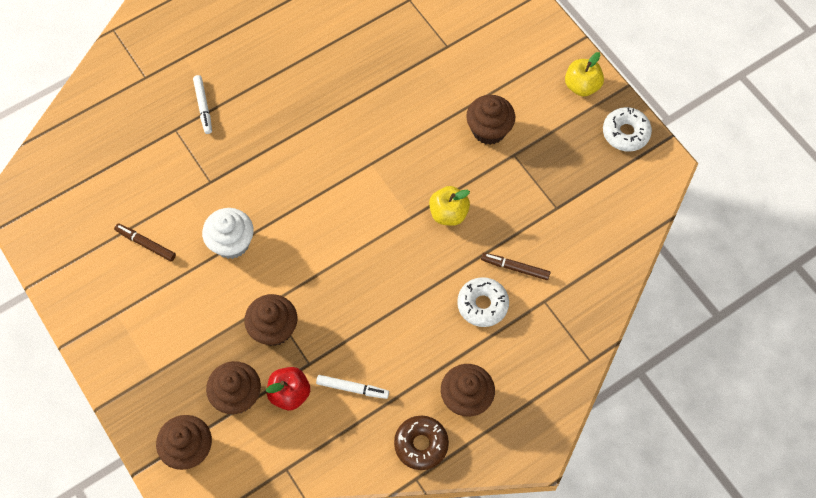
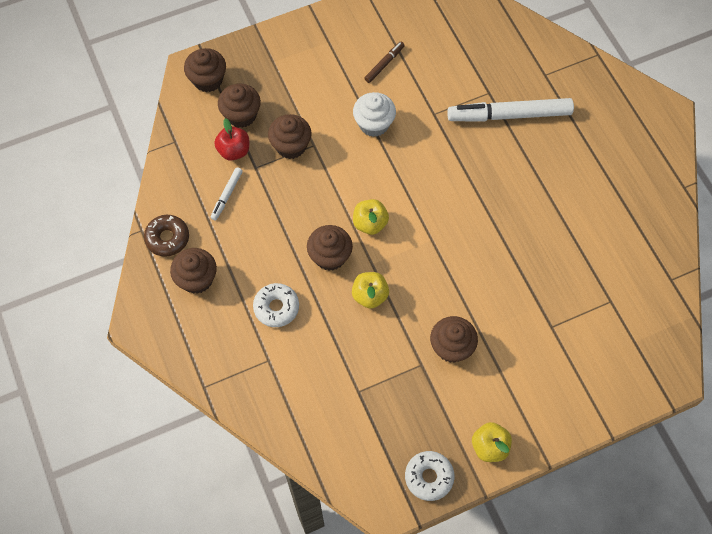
camera: 100 degrees right, 0 degrees up
white marker [193,75,212,134] -> white marker [447,98,574,122], size x2.14
brown marker [481,253,550,280] -> none
none -> brown cupcake [307,225,353,271]
none -> yellow apple [353,199,389,235]

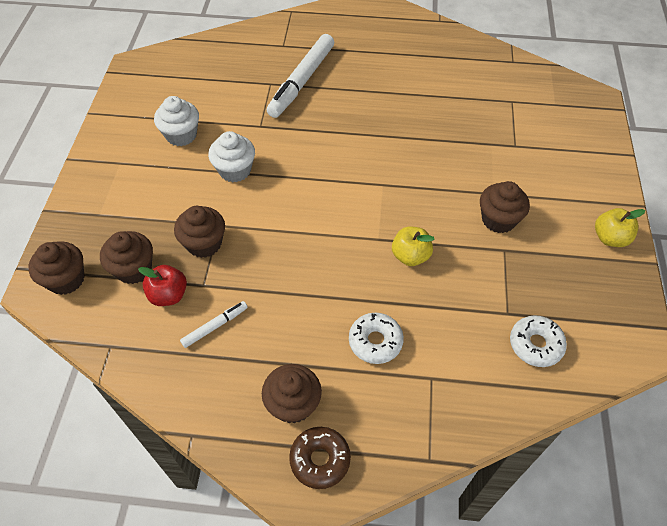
camera: 60 degrees left, 10 degrees down
brown donut [144,215,189,257] -> brown donut moved to [289,427,351,489]
white marker [210,167,243,220] -> white marker turned 90 degrees counterclockwise [180,301,248,348]
brown cupcake [307,225,353,271] -> none
yellow apple [353,199,389,235] -> none
brown marker [364,42,405,83] -> white cupcake [154,96,199,146]
white donut [405,451,455,501] -> white donut moved to [510,316,567,367]

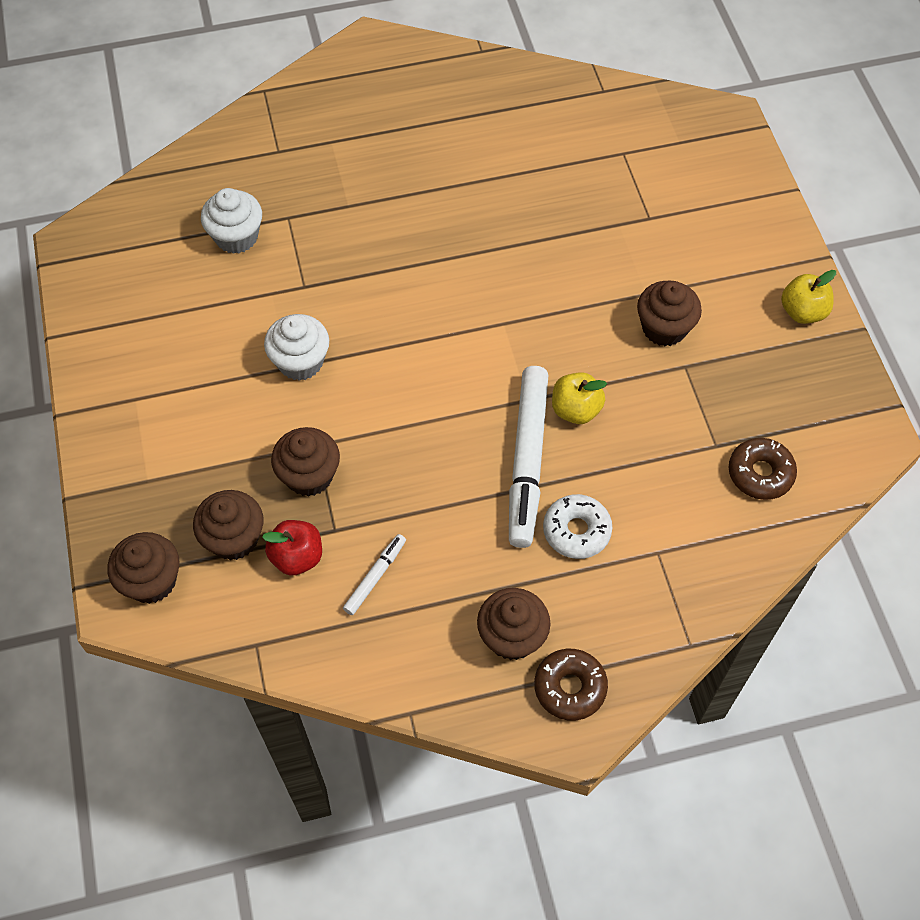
camera: 20 degrees left, 5 degrees up
white cupcake [154,96,199,146] -> white cupcake moved to [201,188,262,254]
white marker [267,34,334,118] -> white marker moved to [509,366,548,548]
white donut [510,316,567,367] -> brown donut [729,438,797,500]

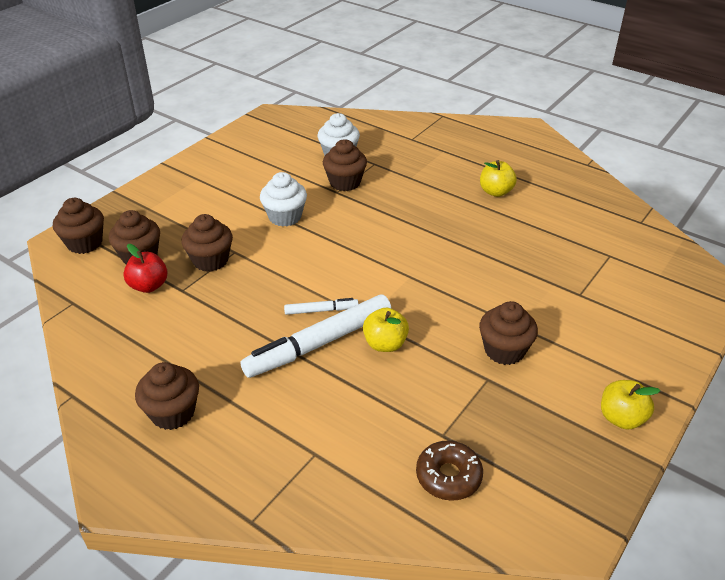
camera: 50 degrees right, 20 degrees down
white marker [343,534,406,615] -> white marker moved to [284,298,358,315]
brown donut [534,649,608,721] -> none
white donut [543,494,612,559] -> none
none -> brown cupcake [323,139,367,191]
none -> yellow apple [480,160,517,197]

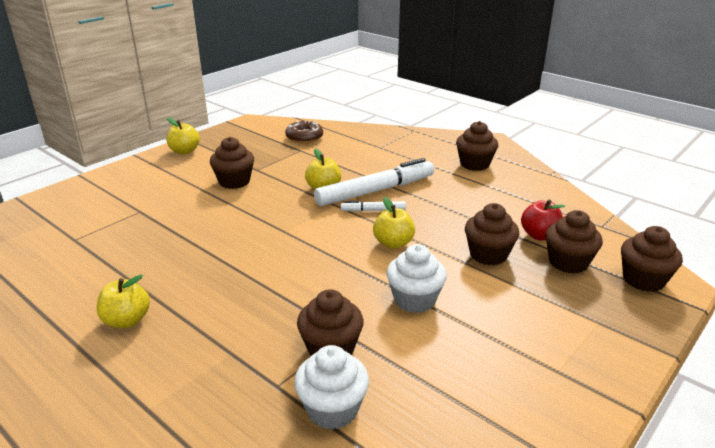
camera: 175 degrees left, 10 degrees down
none -> yellow apple [373,197,415,249]

